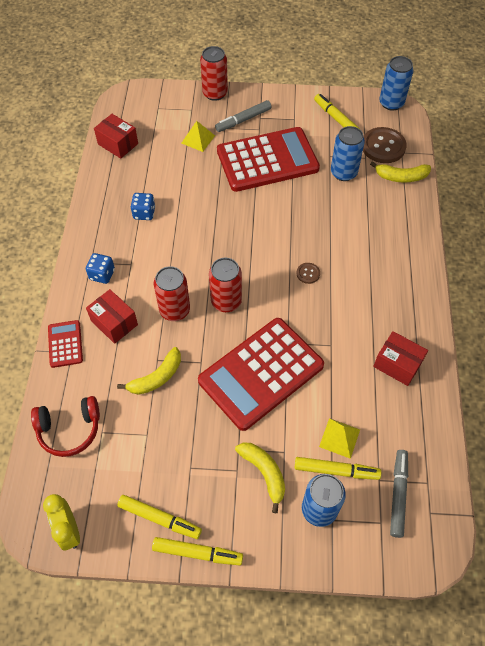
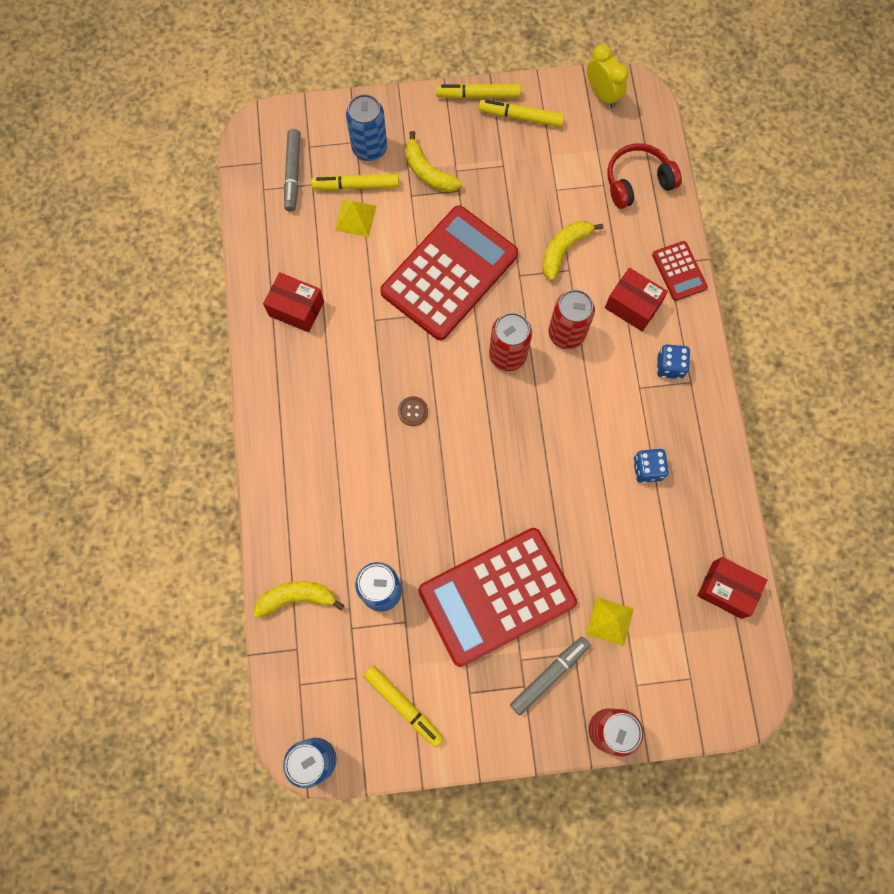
camera: 170 degrees right, 15 degrees up
brown button [363,127,407,163] -> none

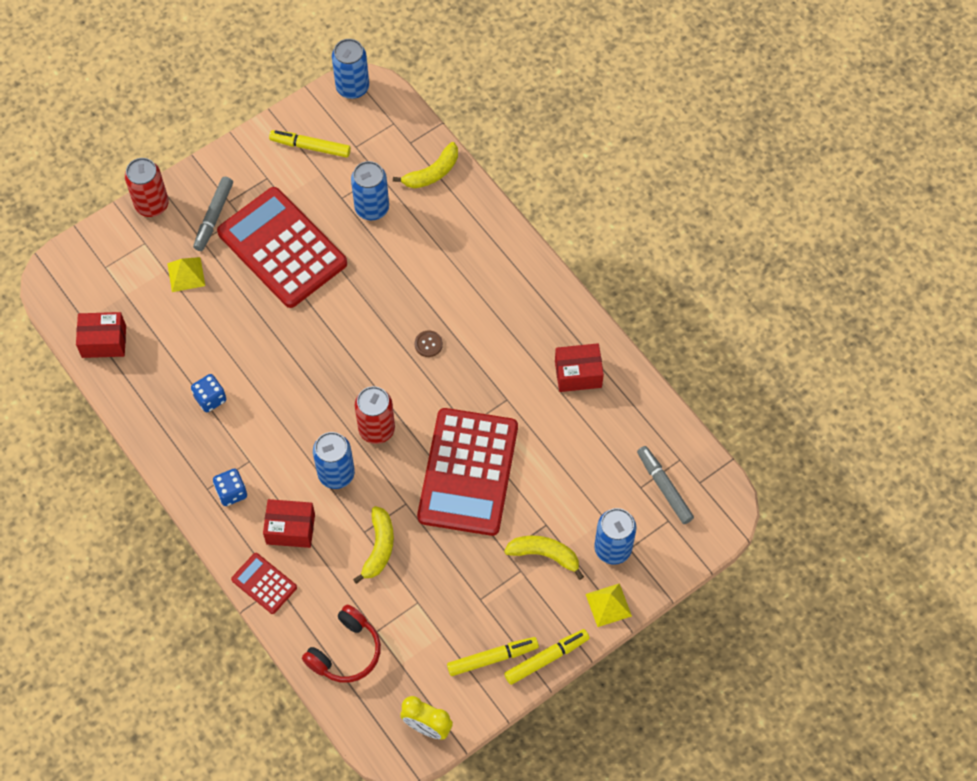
camera: 150 degrees right, 10 degrees down
yellow marker [311,174,399,190] -> none
yellow pyramid [335,200,376,237] -> yellow pyramid moved to [586,583,632,627]
red calculator [418,528,577,667] -> red calculator turned 75 degrees counterclockwise [217,187,347,308]
red can [549,290,595,349] -> blue can [313,432,355,489]

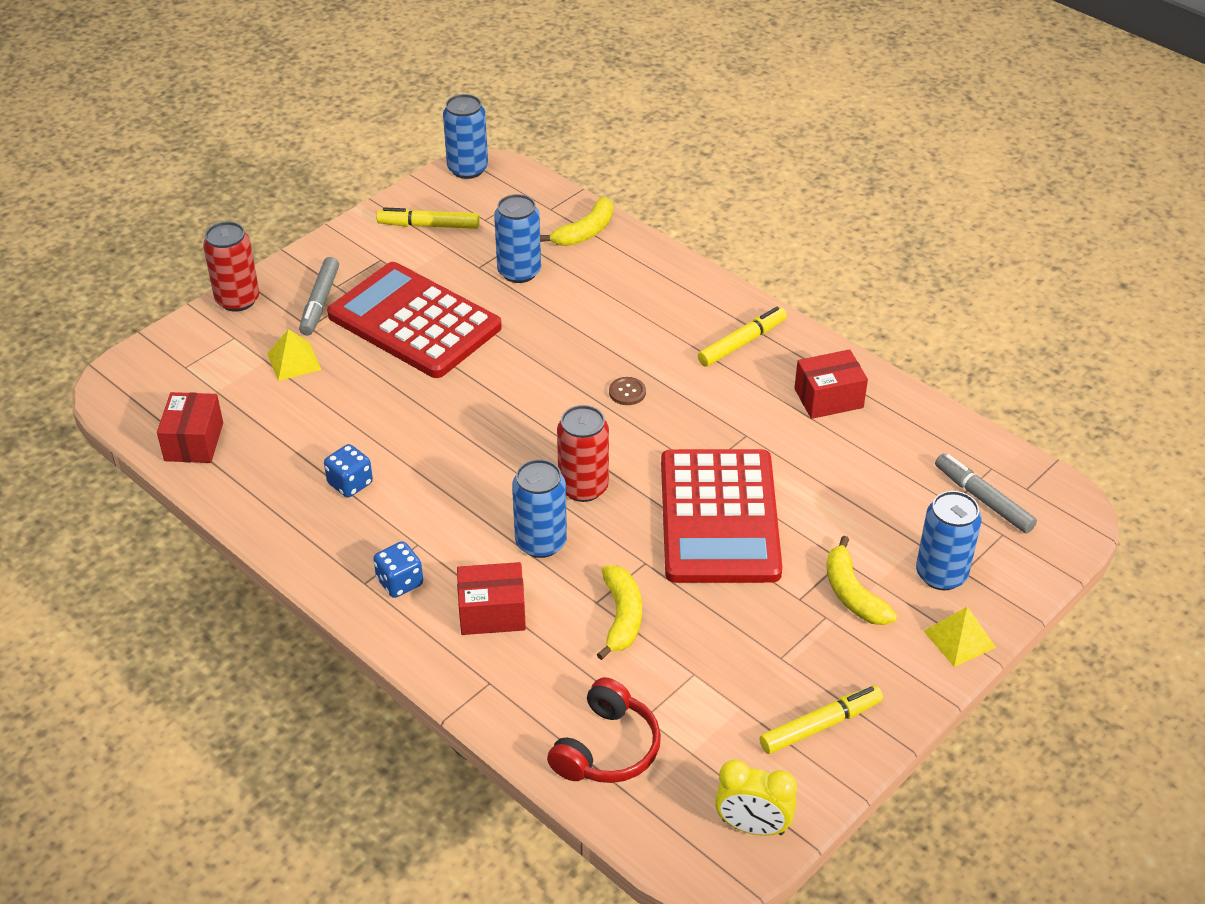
camera: 10 degrees left, 20 degrees down
red box [76,312,126,358] -> red box turned 75 degrees counterclockwise [157,392,223,463]
red calculator [231,553,297,614] -> none
yellow banana [504,536,584,580] -> yellow banana turned 120 degrees counterclockwise [827,536,897,625]
yellow marker [504,629,590,685] -> yellow marker moved to [698,307,787,367]

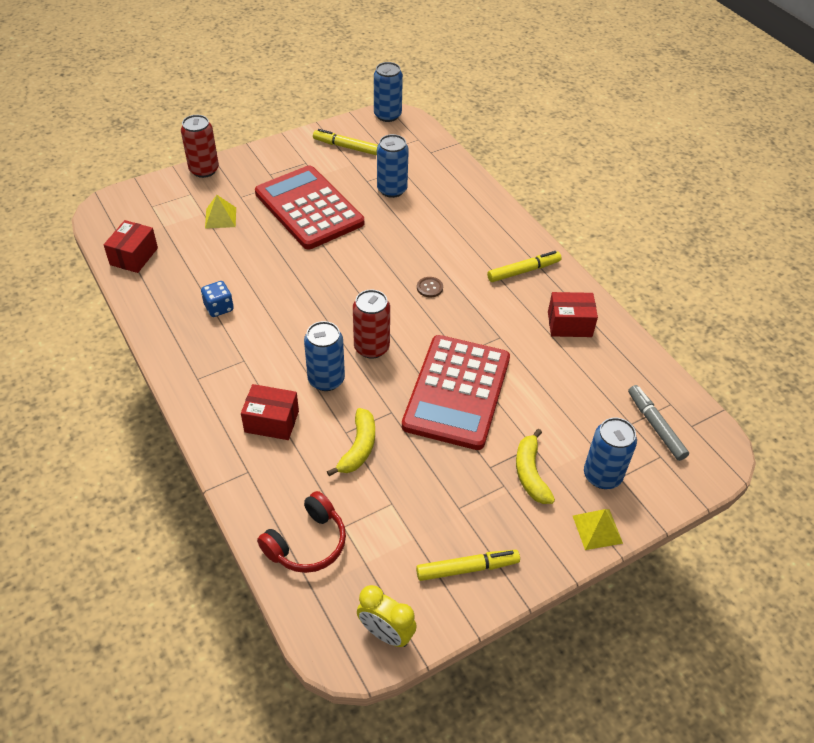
camera: 15 degrees right, 5 degrees up
grey marker [299,257,339,336] -> none
blue dice [373,541,423,598] -> none
yellow banana [540,197,613,246] -> none

